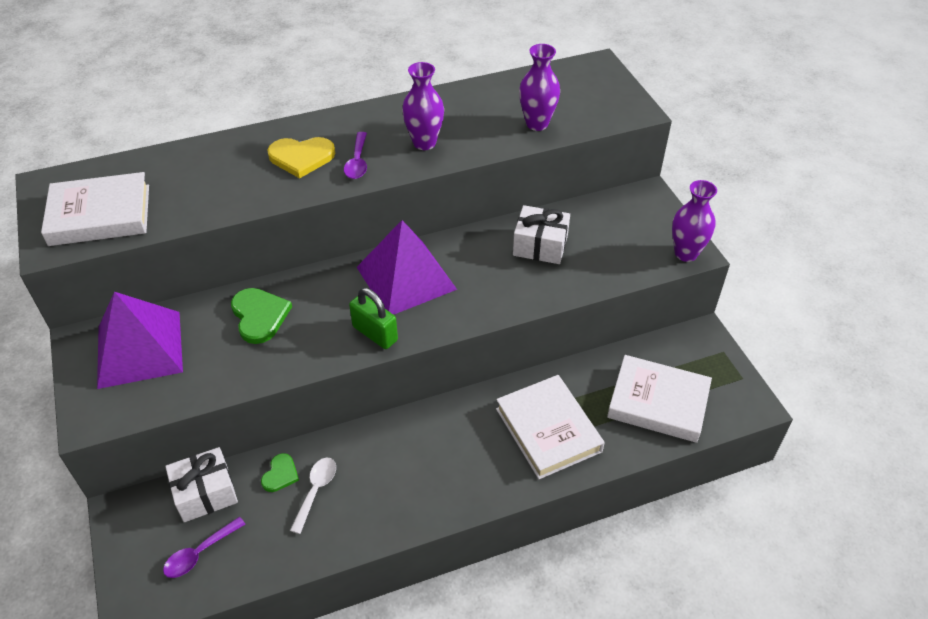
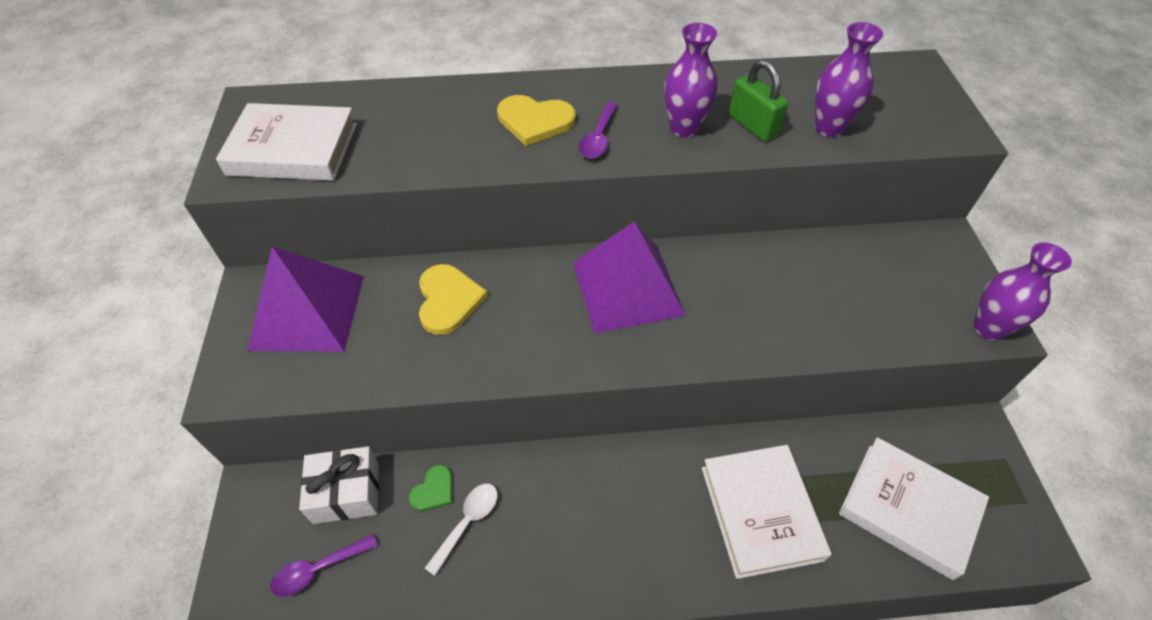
camera: 15 degrees right, 5 degrees up
green heart [231,288,292,344] -> yellow heart [419,264,488,335]
green padlock [349,288,398,349] -> green padlock moved to [729,59,788,142]
white gift [513,205,570,264] -> none

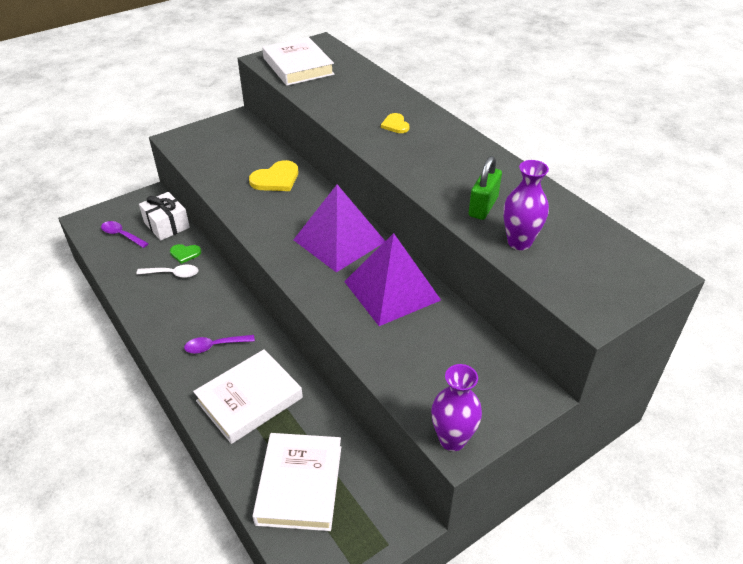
camera: 60 degrees right, 10 degrees down
purple pyramid [247,246,364,352] -> purple pyramid moved to [344,233,441,326]
yellow heart [497,95,576,146] -> yellow heart [381,113,409,133], size x0.59
purple spoon [579,102,618,159] -> purple spoon moved to [184,335,255,354]
purple vase [664,23,718,138] -> none

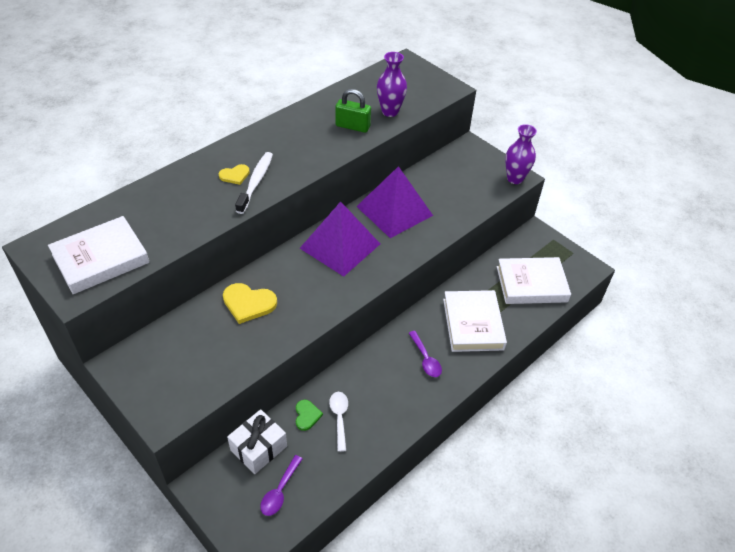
camera: 100 degrees left, 5 degrees up
white book [193,349,303,444] -> white book turned 45 degrees clockwise [443,290,507,352]
yellow heart [249,160,298,191] -> yellow heart turned 150 degrees clockwise [223,283,277,324]
none -> white toothbrush [235,152,273,214]

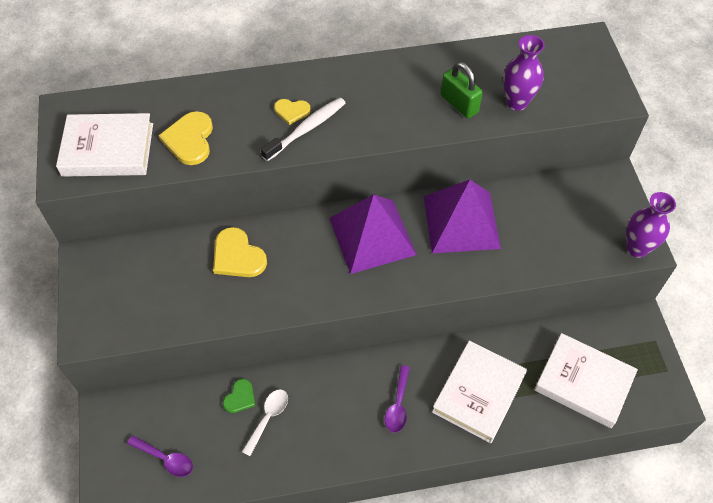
camera: 35 degrees right, 10 degrees up
white gift [227,409,287,474] -> none
purple spoon [260,455,303,516] -> purple spoon turned 120 degrees counterclockwise [127,435,193,477]
none -> yellow heart [158,111,213,165]

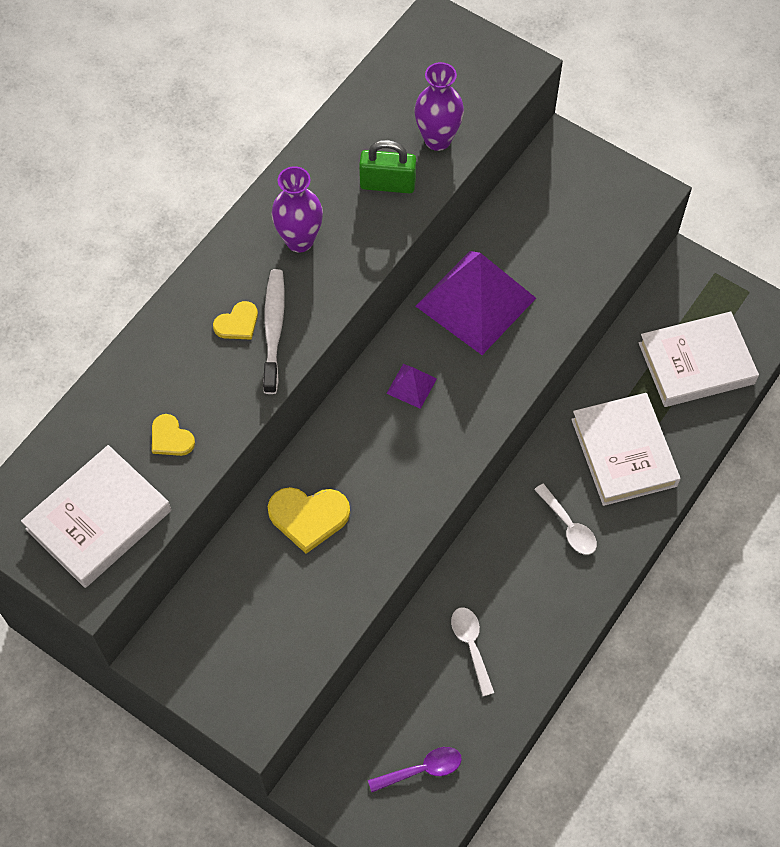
camera: 45 degrees left, 5 degrees up
yellow heart [158,111,213,165] -> yellow heart [152,414,195,456], size x0.59
green heart [223,379,255,413] -> none
purple pyramid [329,194,416,274] -> purple pyramid [386,364,437,409], size x0.43
purple spoon [385,365,410,432] -> white spoon [534,484,597,555]
purple vase [626,192,676,258] -> purple vase moved to [272,166,323,253]

